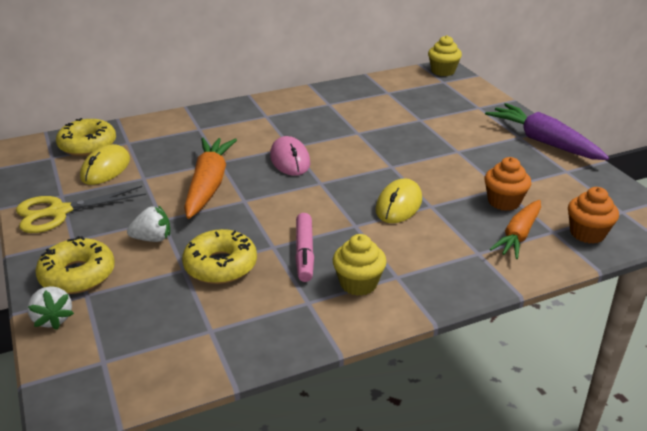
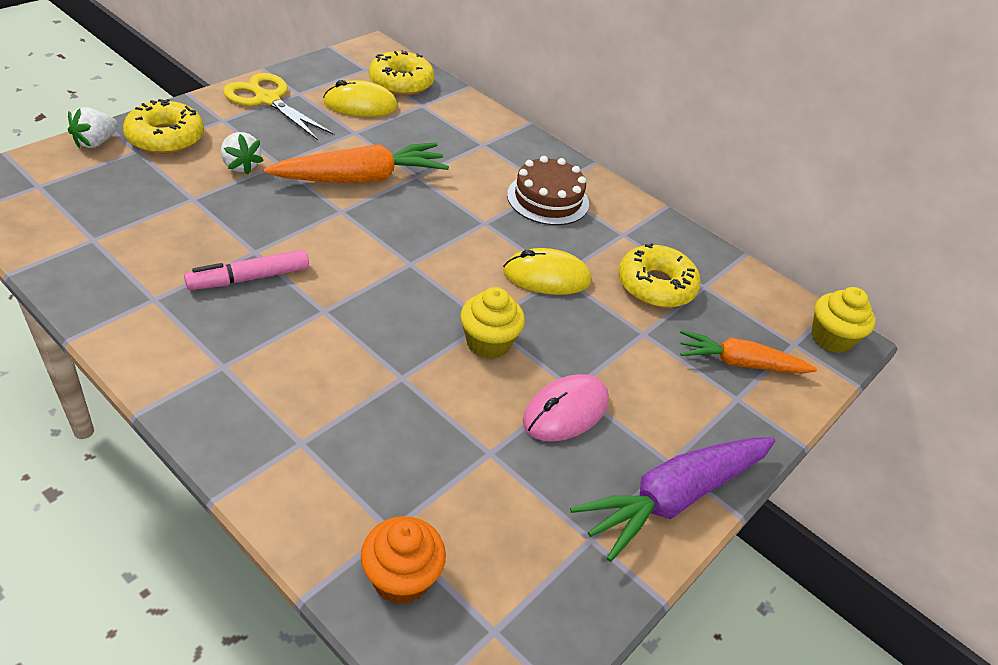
camera: 60 degrees right, 10 degrees up
yellow donut [182,229,257,284] -> yellow donut moved to [618,243,701,308]
pink mouse [270,136,310,176] -> pink mouse moved to [523,374,609,442]
yellow cupcake [333,234,387,296] -> yellow cupcake moved to [460,287,525,359]
yellow mouse [376,178,422,223] -> yellow mouse moved to [503,248,591,295]
orange cupcake [484,157,531,211] -> none
purple carrot [485,103,609,160] -> purple carrot turned 150 degrees counterclockwise [570,437,775,562]
orange carrot [490,200,541,259] -> orange carrot moved to [680,330,817,374]
none -> brown cake [507,156,589,225]

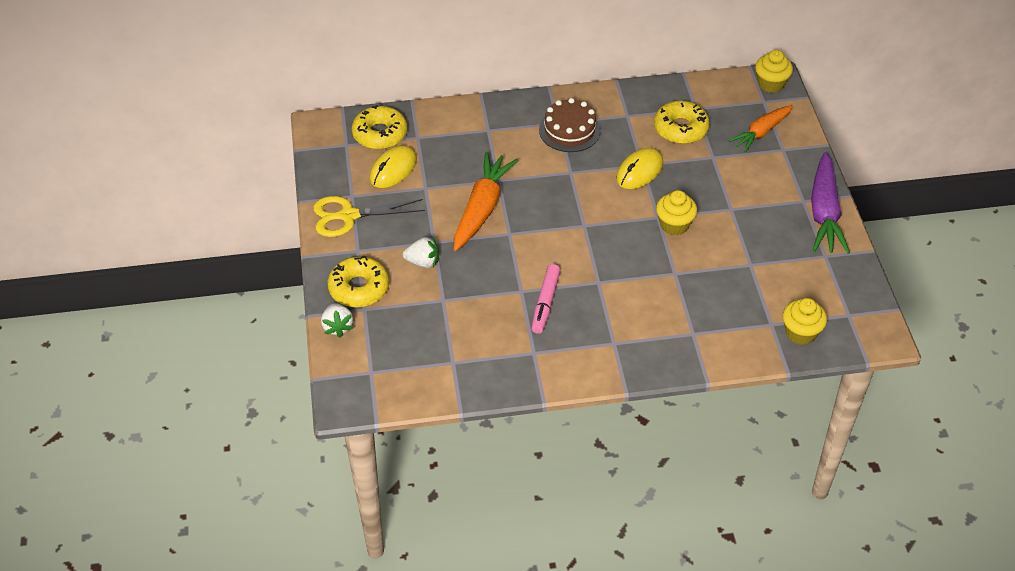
camera: 45 degrees left, 5 degrees up
orange cupcake [361,516,446,604] -> yellow cupcake [783,298,827,345]
pink mouse [523,374,609,442] -> none

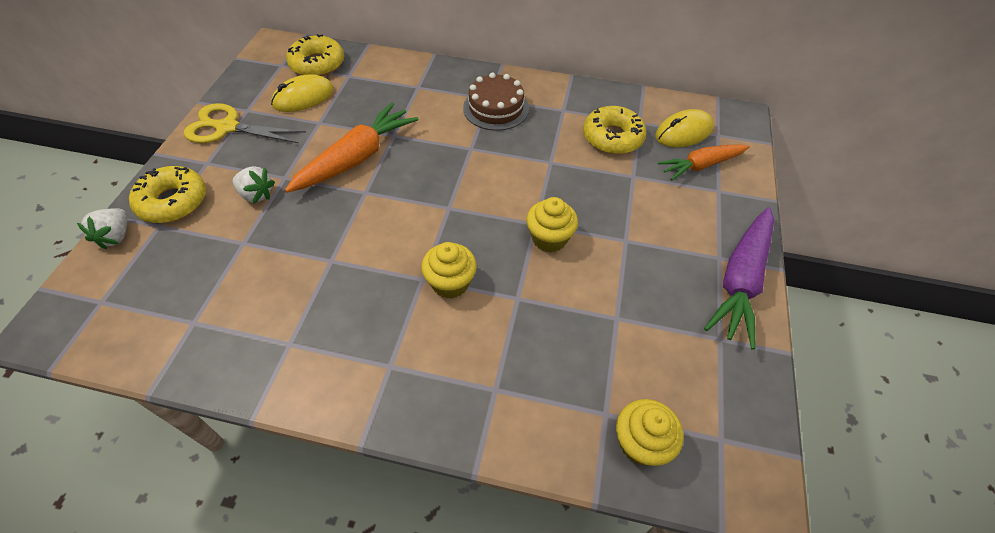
camera: 20 degrees right, 5 degrees up
pink marker [532,264,561,334] -> none
yellow mouse [616,148,663,189] -> yellow mouse moved to [655,109,714,147]
yellow cupcake [755,50,793,93] -> yellow cupcake moved to [421,242,477,299]

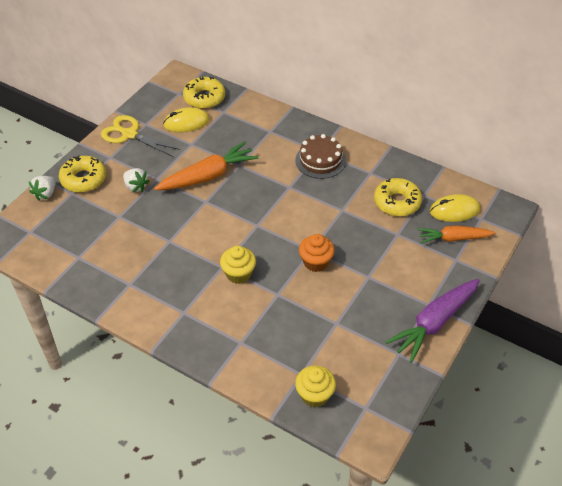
camera: 20 degrees right, 5 degrees down
yellow cupcake [526,197,578,252] -> orange cupcake [299,234,335,272]

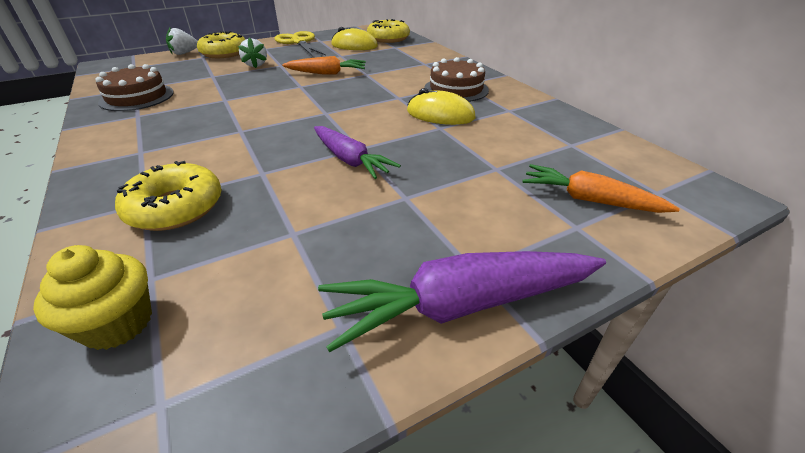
camera: 30 degrees right, 10 degrees down
orange carrot [154,142,259,190] -> orange carrot [282,56,366,75], size x0.66
yellow cupcake [220,246,256,284] -> none
orange cupcake [299,234,335,272] -> purple carrot [314,126,401,179]
yellow donut [374,178,422,216] -> yellow donut moved to [115,161,222,231]
yellow mouse [430,194,480,222] -> yellow mouse moved to [407,88,475,125]
none -> brown cake [95,64,174,111]

